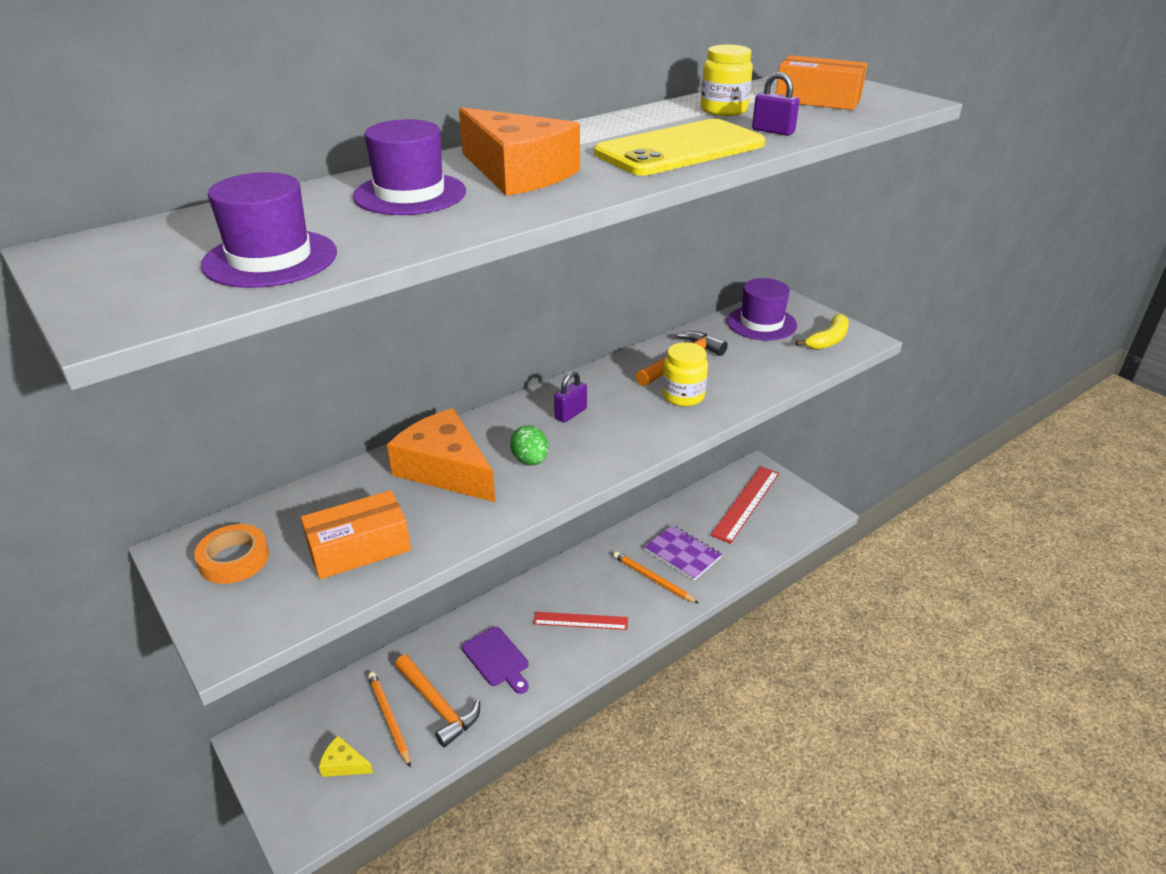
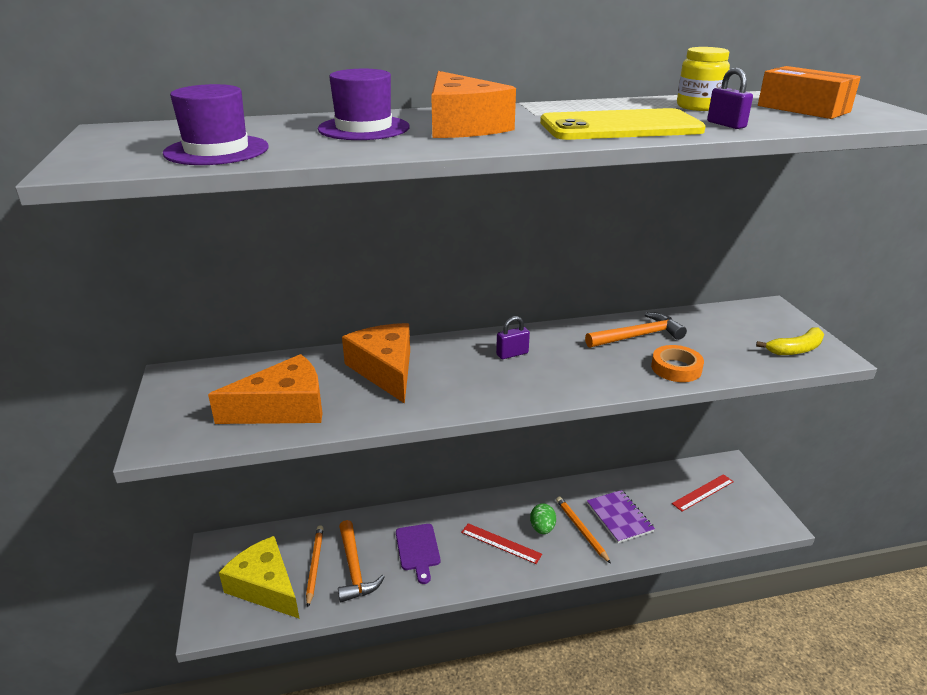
camera: 25 degrees right, 5 degrees down
orange tape [194,524,269,584] -> orange tape moved to [651,345,704,382]
orange box [301,490,411,579] -> orange cheese [208,354,323,424]
yellow cheese [319,736,373,777] -> yellow cheese [219,536,300,619], size x2.13
green egg [510,425,548,466] -> green egg moved to [530,503,556,534]
yellow jar [662,342,708,406] -> none
red ruler [710,466,779,544] -> red ruler [672,474,734,511], size x0.64
purple hat [727,278,797,341] -> none

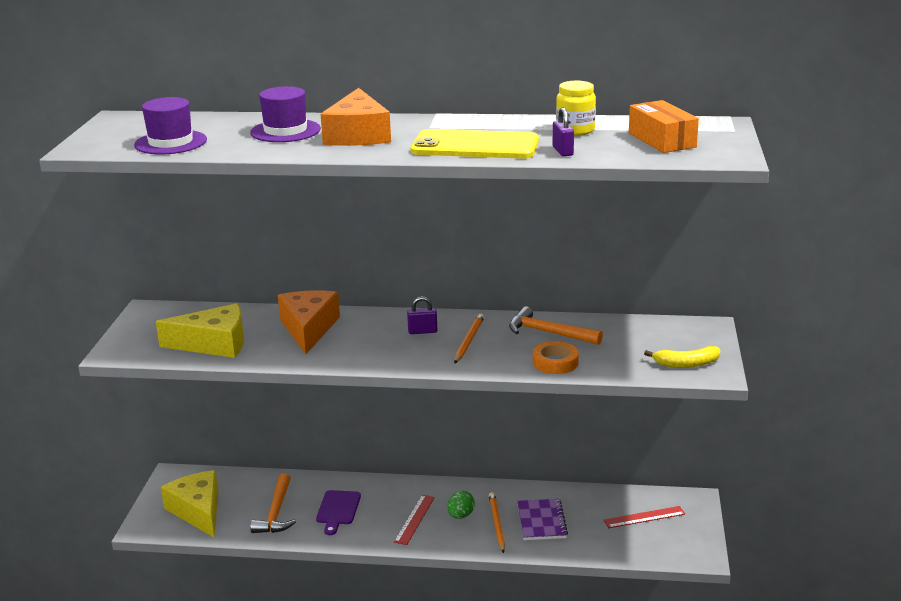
camera: 20 degrees right, 5 degrees down
orange cheese [208,354,323,424] -> yellow cheese [156,303,244,358]
orange pencil [306,525,324,607] -> orange pencil moved to [454,314,484,363]
red ruler [461,523,542,564] -> red ruler turned 60 degrees clockwise [394,495,435,545]
orange hammer [585,312,687,348] -> orange hammer turned 150 degrees counterclockwise [509,306,603,345]

